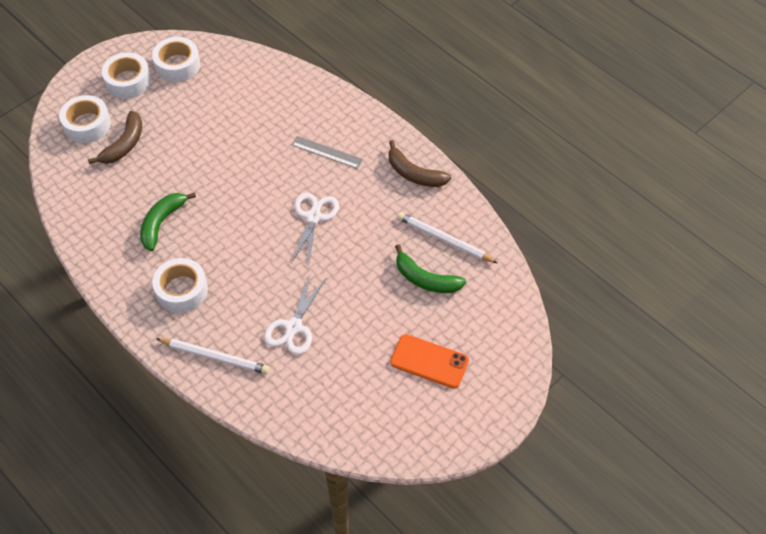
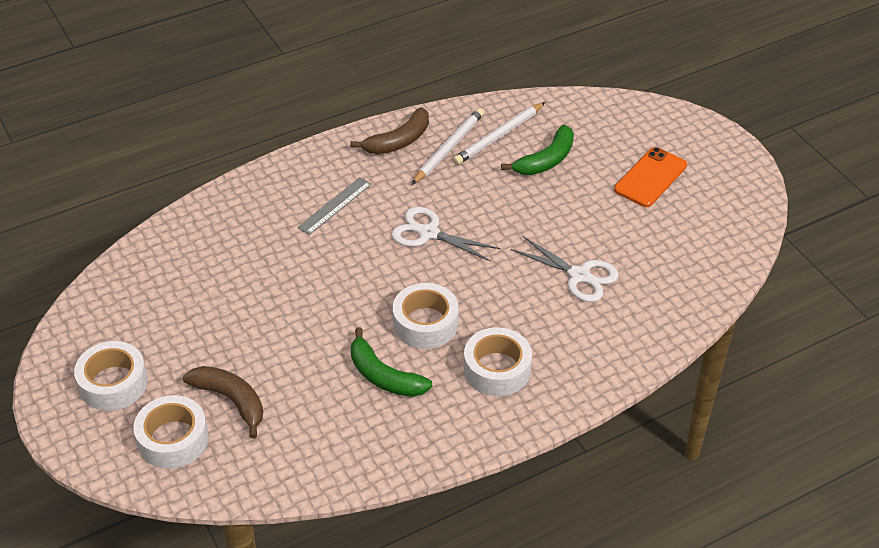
camera: 75 degrees left, 10 degrees down
white tape [152,37,200,82] -> white tape moved to [393,283,459,349]
white pencil [156,338,270,374] -> white pencil moved to [412,108,484,185]

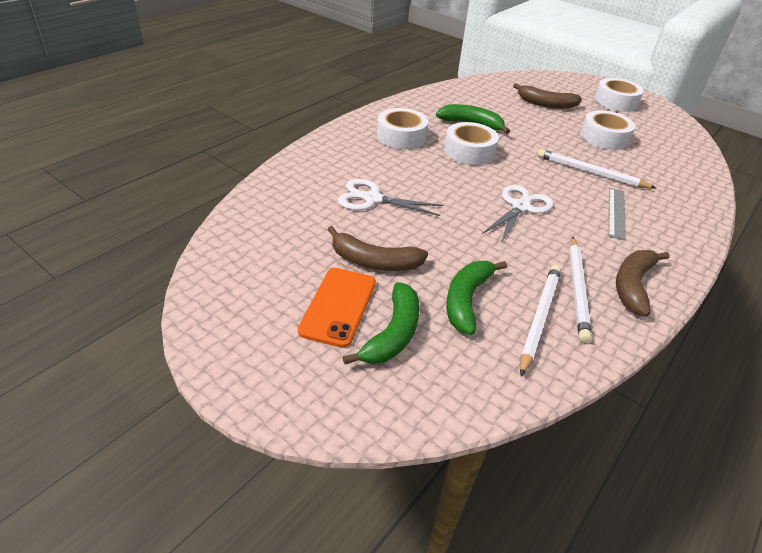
camera: 155 degrees right, 5 degrees down
white tape [133,395,208,469] -> white tape moved to [580,110,635,150]
white scissors [391,207,500,262] -> white scissors turned 60 degrees counterclockwise [482,185,553,243]
none -> brown banana [327,226,428,271]
none -> green banana [343,282,420,364]
none -> white pencil [537,149,656,188]

